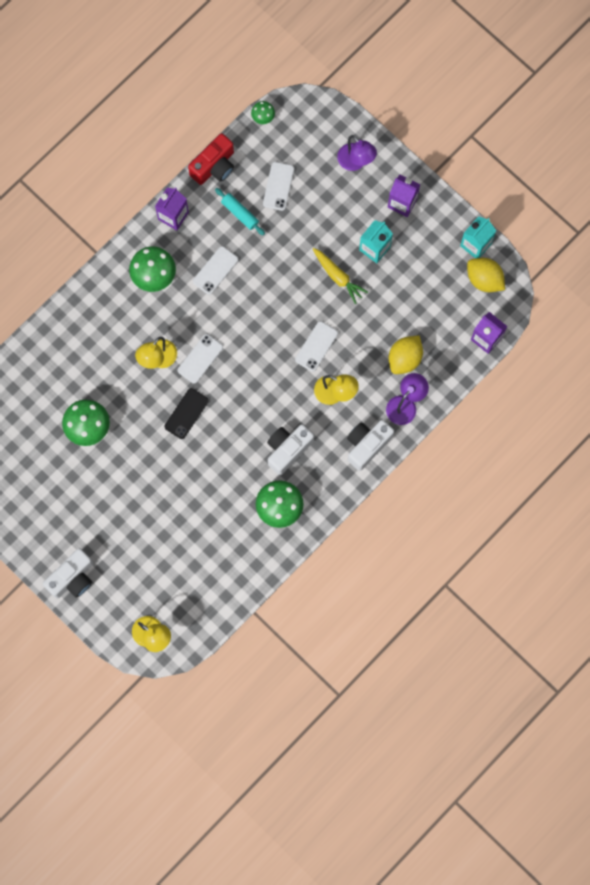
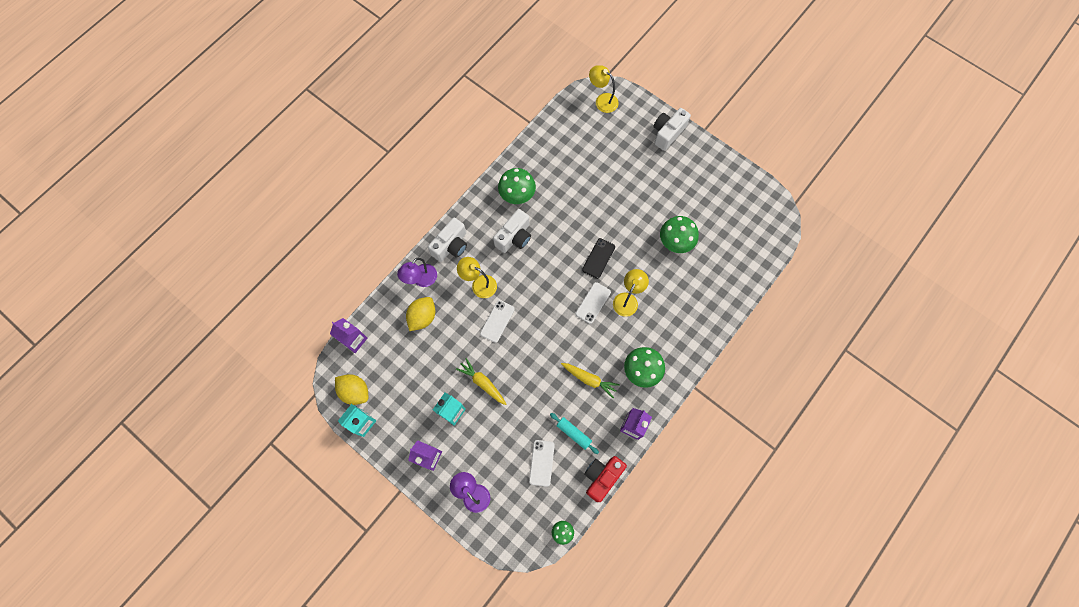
camera: 175 degrees right, 5 degrees down
white phone [193,246,238,295] -> yellow carrot [561,363,620,398]

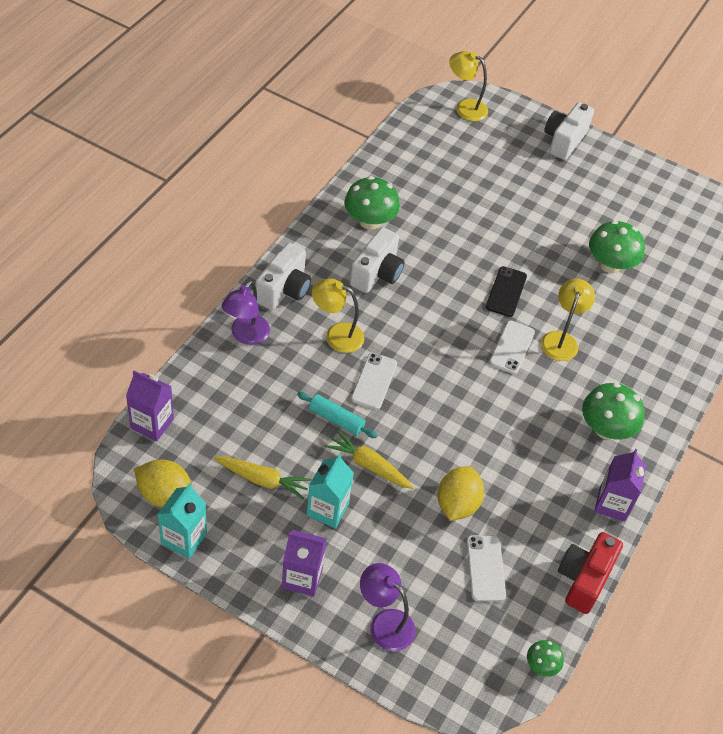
camera: 15 degrees left, 20 degrees down
yellow lemon [406,297,435,331] -> yellow lemon moved to [438,466,484,521]
turquoise rolling pin [550,413,599,454] -> turquoise rolling pin moved to [297,392,378,438]
yellow carrot [561,363,620,398] -> yellow carrot moved to [214,456,312,500]

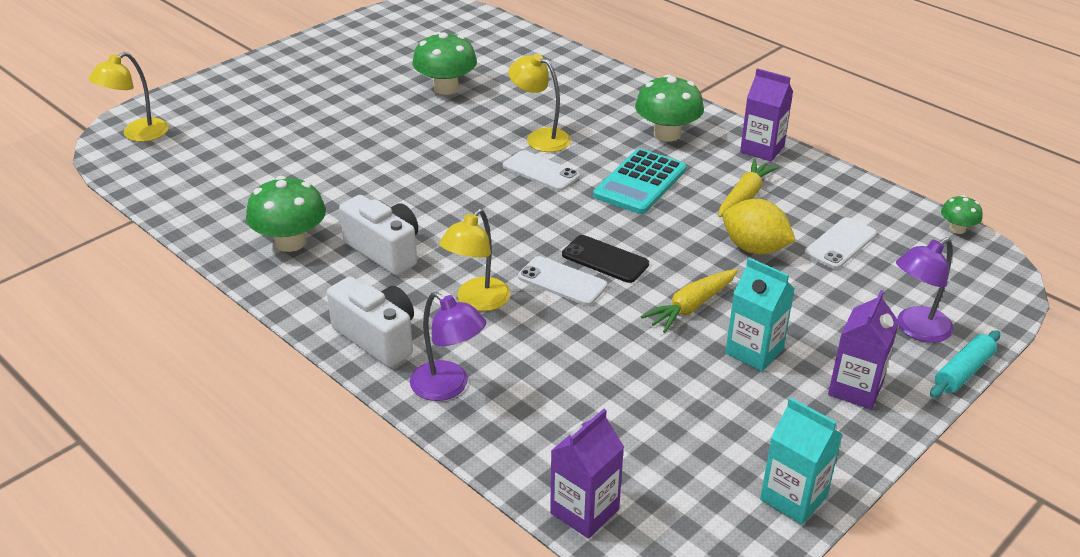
camera: 70 degrees left, 15 degrees down
yellow lemon [134,459,192,507] -> none
yellow carrot [214,456,312,500] -> yellow carrot moved to [718,159,780,217]
turquoise rolling pin [297,392,378,438] -> turquoise rolling pin moved to [930,330,1000,398]
white phone [466,535,506,601] -> white phone turned 60 degrees counterclockwise [804,217,877,269]
black phone [486,266,527,317] -> black phone moved to [562,235,649,283]
white camera [544,102,594,160] -> none
red camera [558,532,623,614] -> none
none -> turquoise calculator [593,149,686,214]

